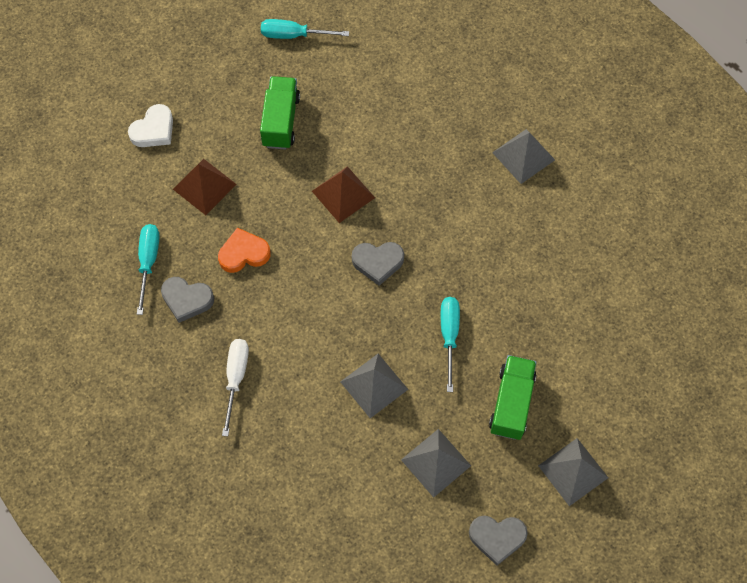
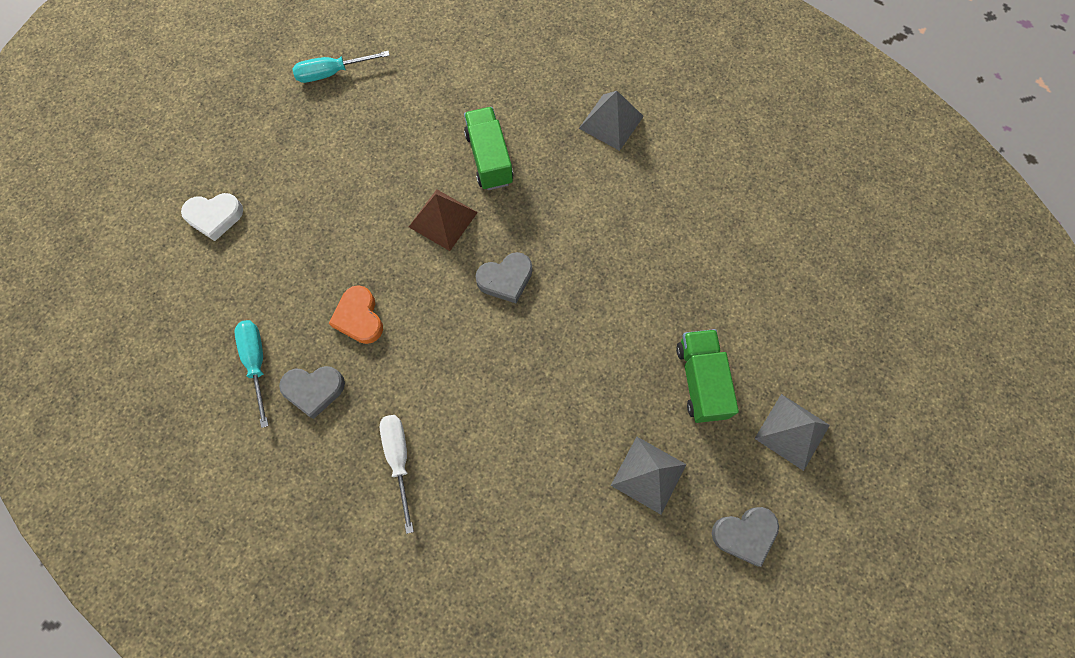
camera: 20 degrees left, 5 degrees up
white heart [128,104,173,147] -> white heart turned 60 degrees clockwise [181,193,243,241]
brown pyramid [173,159,237,215] -> none
orange heart [218,228,271,273] -> orange heart turned 75 degrees counterclockwise [329,285,383,344]
green truck [260,76,300,149] -> green truck moved to [464,107,514,190]
grey pyramid [340,354,408,418] -> none
turquoise screwdriver [441,297,460,392] -> none

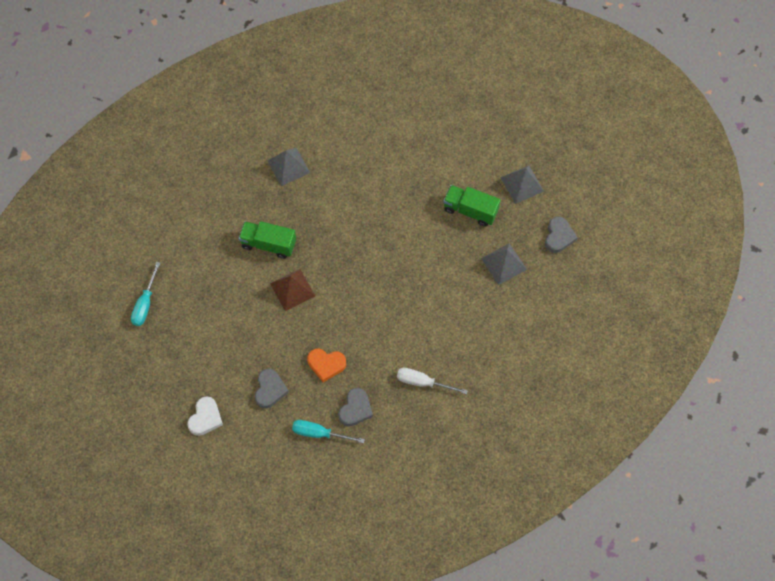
camera: 60 degrees left, 5 degrees down
grey heart [475,252,532,303] -> grey heart moved to [255,369,289,408]

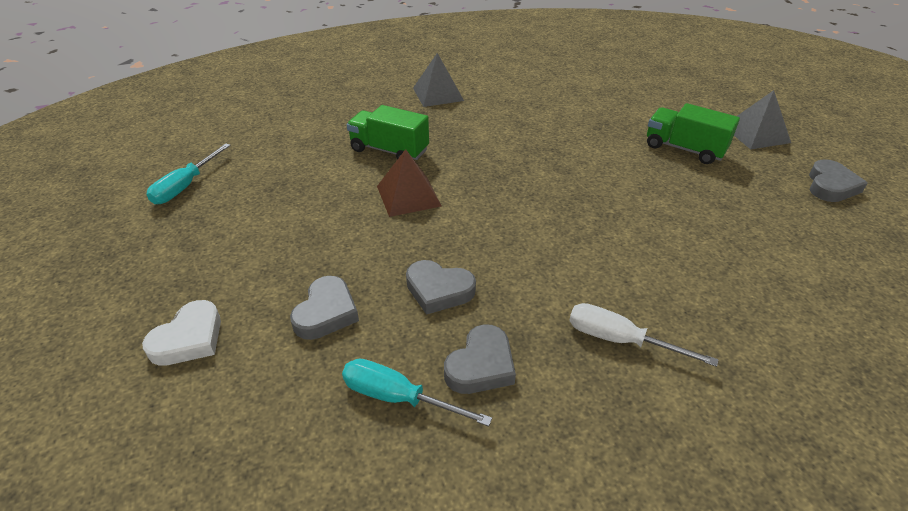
camera: 10 degrees right, 25 degrees down
orange heart [307,349,346,382] -> grey heart [406,260,476,315]
grey pyramid [481,243,527,285] -> none

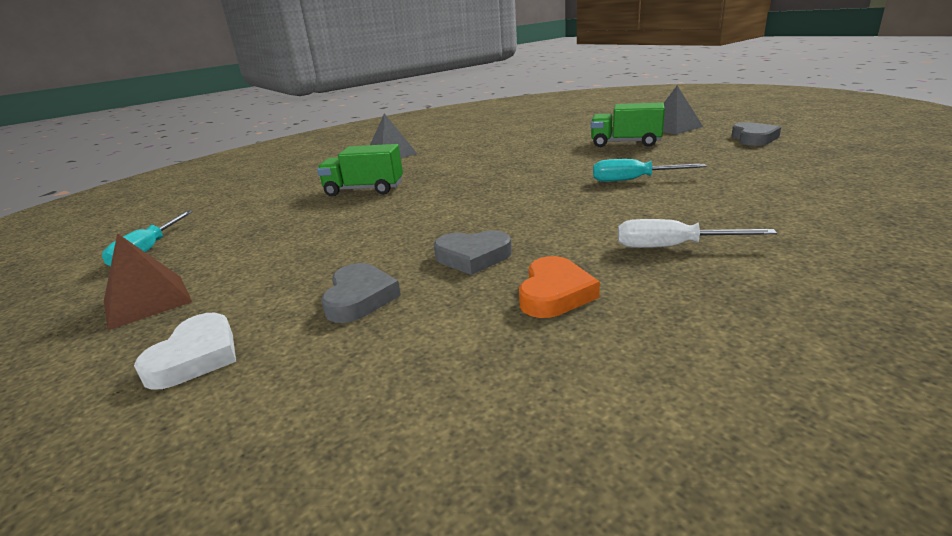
camera: 15 degrees left, 15 degrees down
turquoise screwdriver [342,359,492,427] -> turquoise screwdriver moved to [593,159,706,182]
brown pyramid [377,149,442,217] -> brown pyramid moved to [104,233,192,330]
grey heart [444,324,516,394] -> orange heart [519,256,600,318]

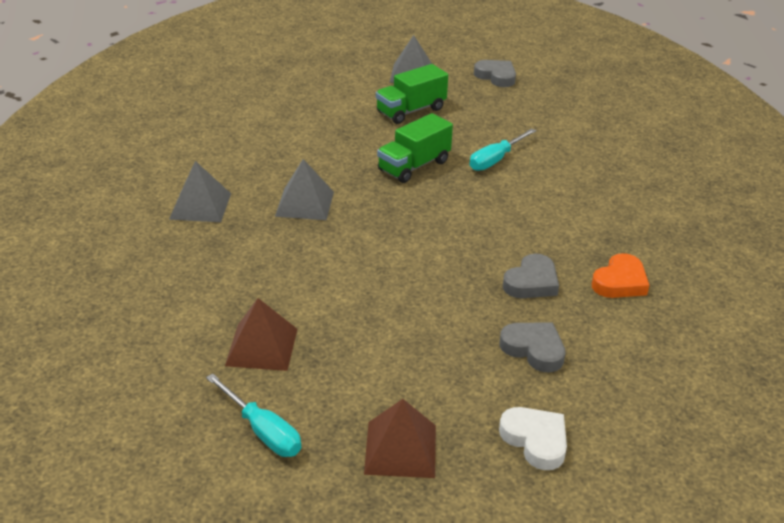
camera: 55 degrees left, 10 degrees up
green truck [317,144,403,196] -> green truck moved to [377,113,453,183]
orange heart [519,256,600,318] -> orange heart turned 75 degrees clockwise [592,253,649,298]
white screwdriver [618,219,777,248] -> none
none -> brown pyramid [225,298,297,371]
none -> grey pyramid [275,159,334,220]

